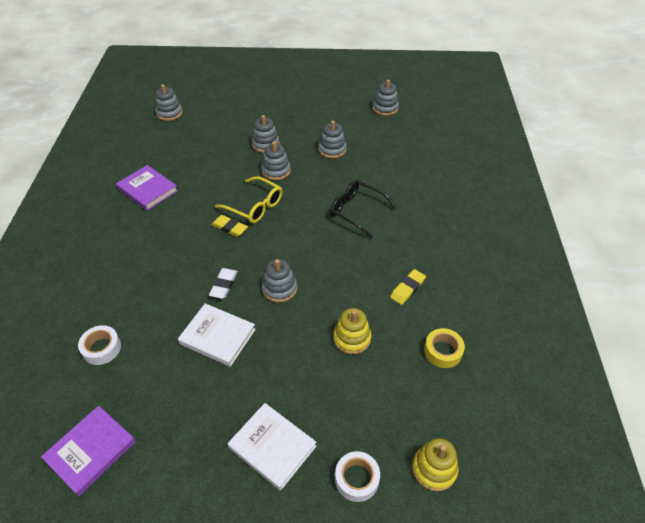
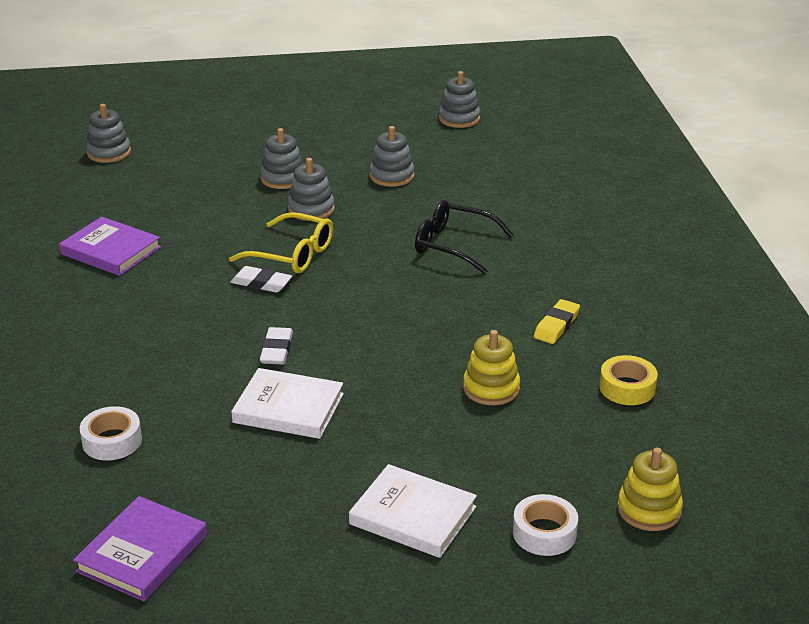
camera: 10 degrees left, 15 degrees down
yellow eraser [211,215,248,237] -> white eraser [231,266,292,293]
grey stacking toy [262,259,297,302] -> none

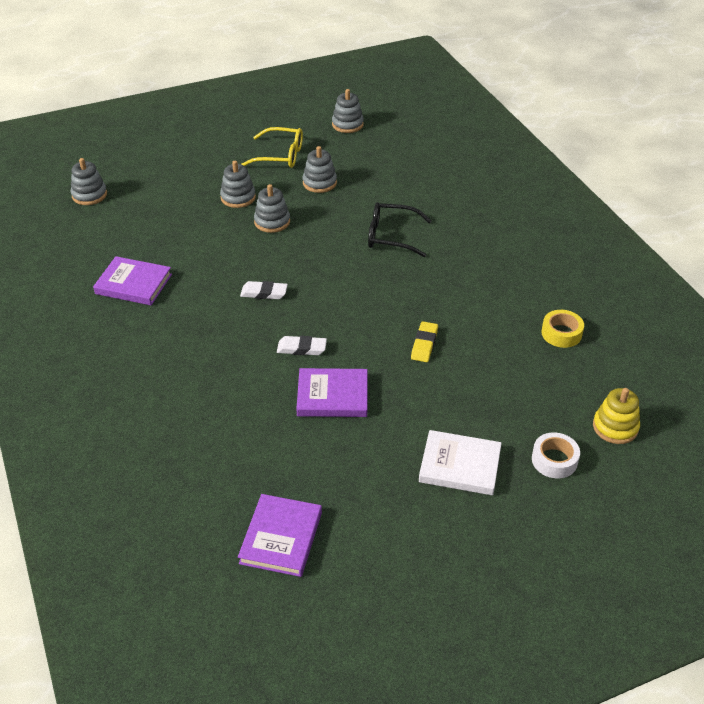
camera: 15 degrees left, 10 degrees up
white tape [80,406,142,460] -> none
yellow glasses [229,212,333,273] -> yellow glasses moved to [242,127,303,168]
white book [231,368,344,439] -> purple book [296,368,368,417]
white eraser [260,327,293,365] -> white eraser turned 75 degrees counterclockwise [277,336,327,355]
yellow stacking toy [463,330,520,405] -> none
yellow eraser [534,299,580,344] -> yellow eraser moved to [411,321,438,362]

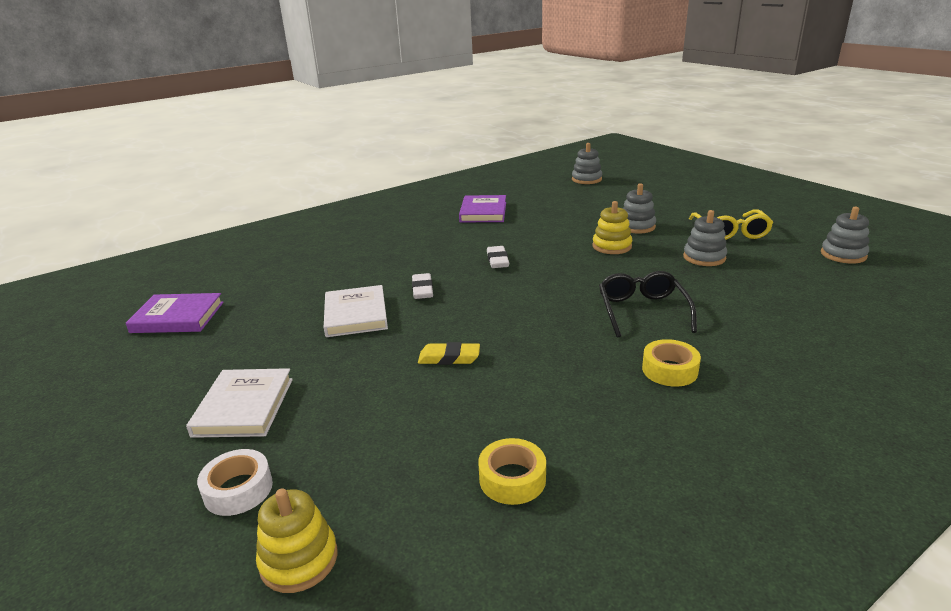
camera: 80 degrees right, 15 degrees down
grey stacking toy [254,184,290,233] -> yellow stacking toy [592,201,632,254]
purple book [296,368,368,417] -> white book [324,285,388,337]
none -> yellow tape [642,339,701,387]

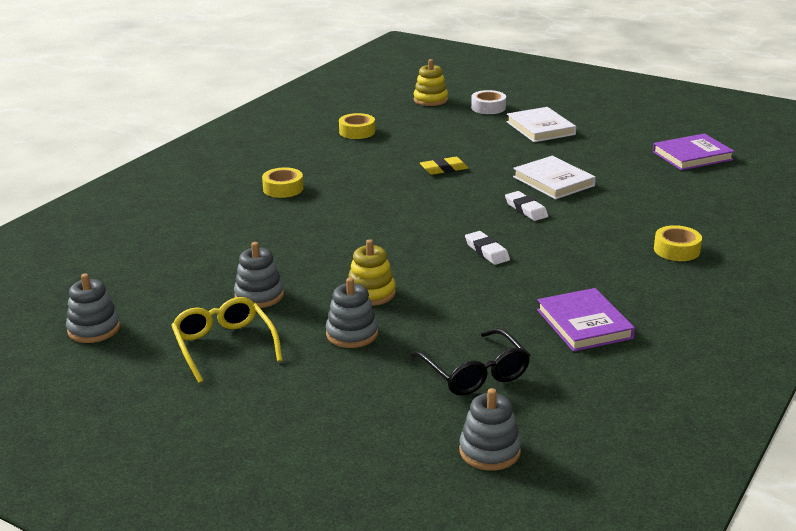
camera: 155 degrees right, 0 degrees up
black glasses [599,271,697,338] -> black glasses moved to [410,328,530,396]
none -> yellow tape [654,225,702,261]

